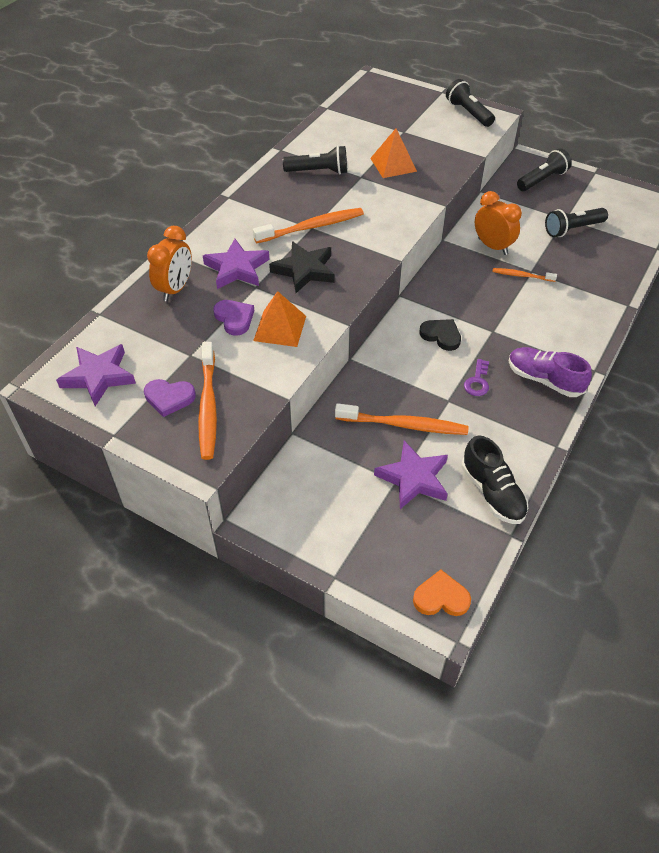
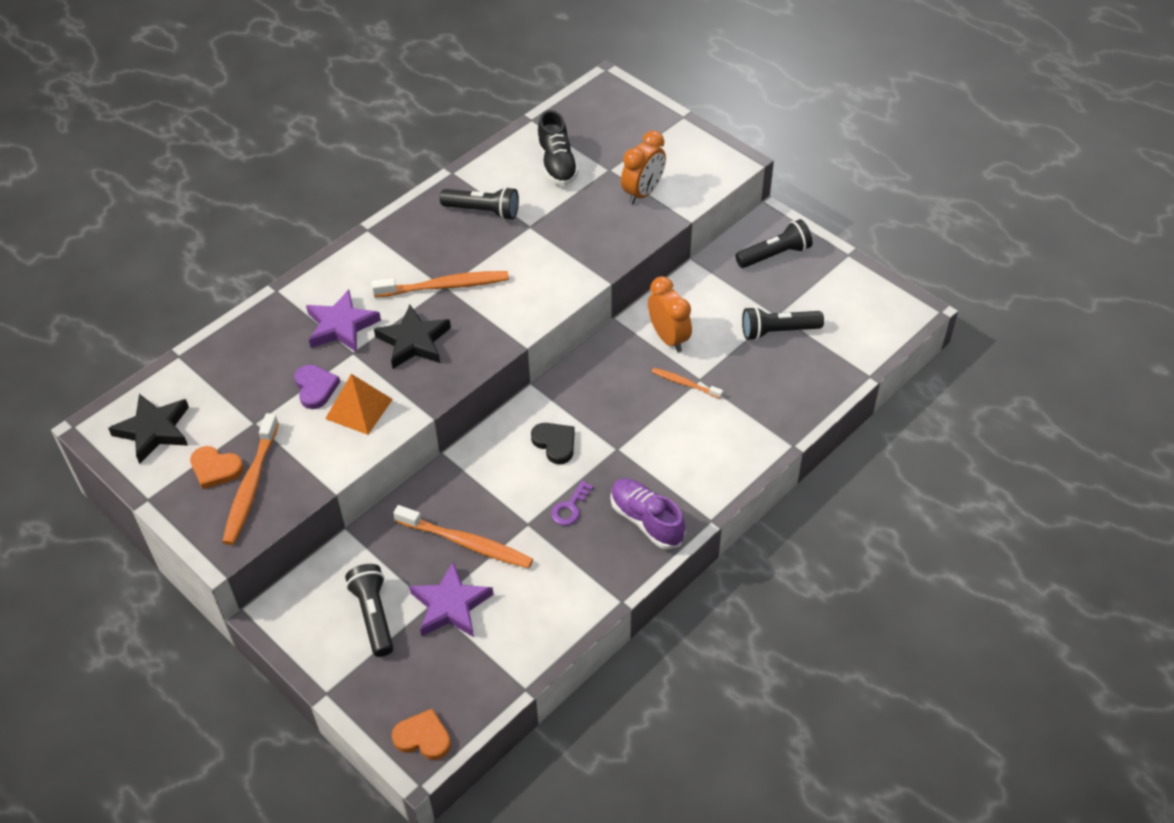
camera: 15 degrees right, 0 degrees up
purple star [56,344,136,406] -> black star [108,394,189,464]
purple heart [144,379,196,417] -> orange heart [190,446,244,489]
orange clock [147,226,192,301] -> orange clock moved to [621,130,666,204]
orange pyramid [370,128,417,178] -> none
black flashlight [446,79,495,127] -> black flashlight moved to [345,564,393,657]
black shoe [462,436,528,524] -> black shoe moved to [537,110,579,186]

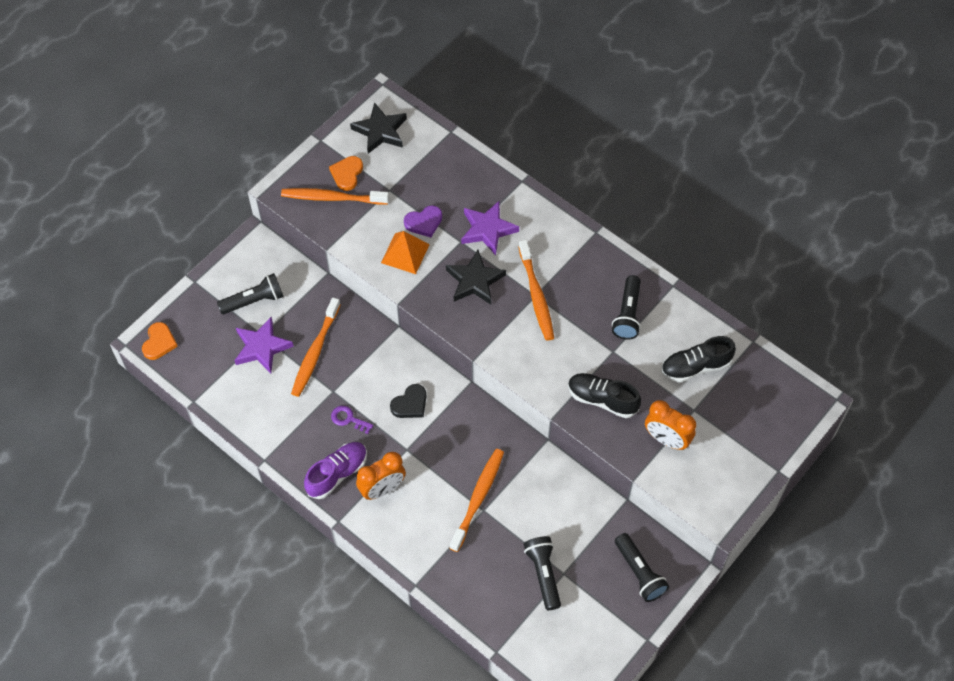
camera: 85 degrees right, 10 degrees up
orange clock [648,276,692,352] -> orange clock moved to [356,452,406,500]
orange toothbrush [652,368,723,399] -> orange toothbrush [450,449,504,552], size x1.80
none -> black shoe [568,373,641,418]

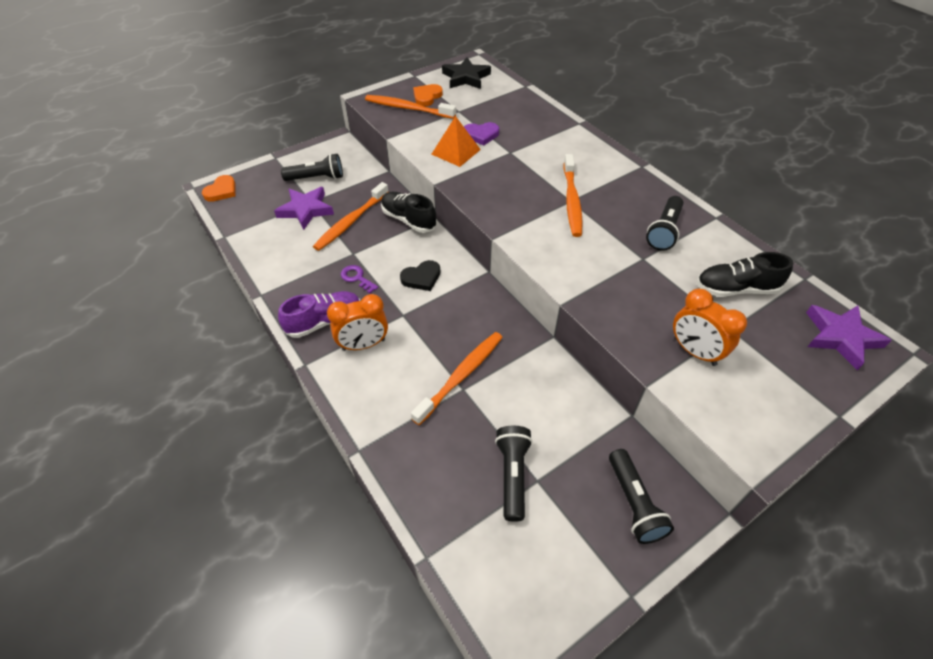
camera: 15 degrees right, 10 degrees down
black star [446,250,506,304] -> none
purple star [461,201,519,256] -> purple star moved to [806,305,892,370]
black shoe [568,373,641,418] -> black shoe moved to [381,192,437,233]

